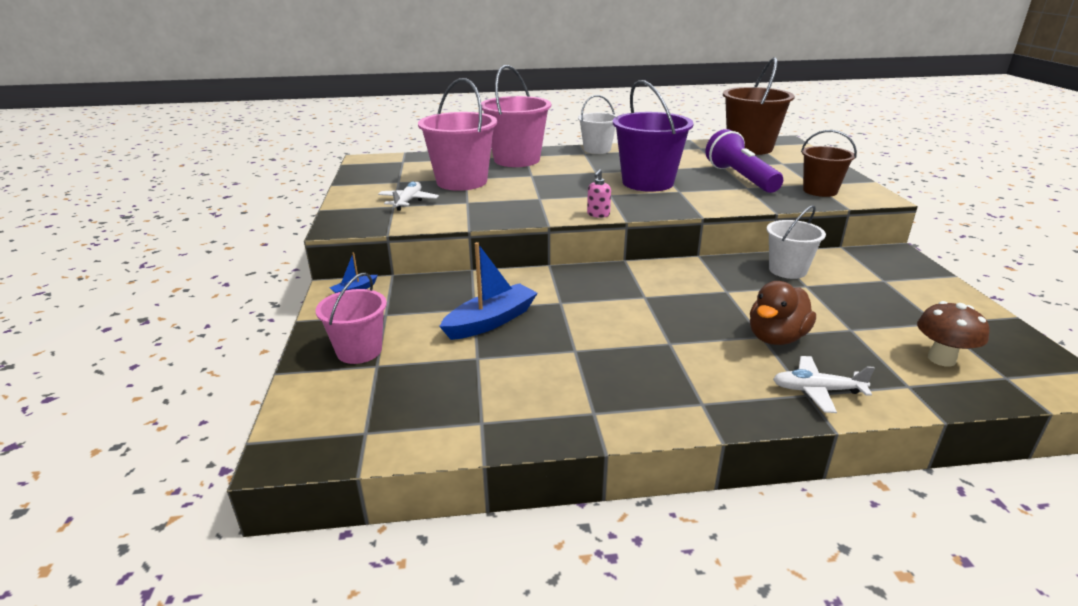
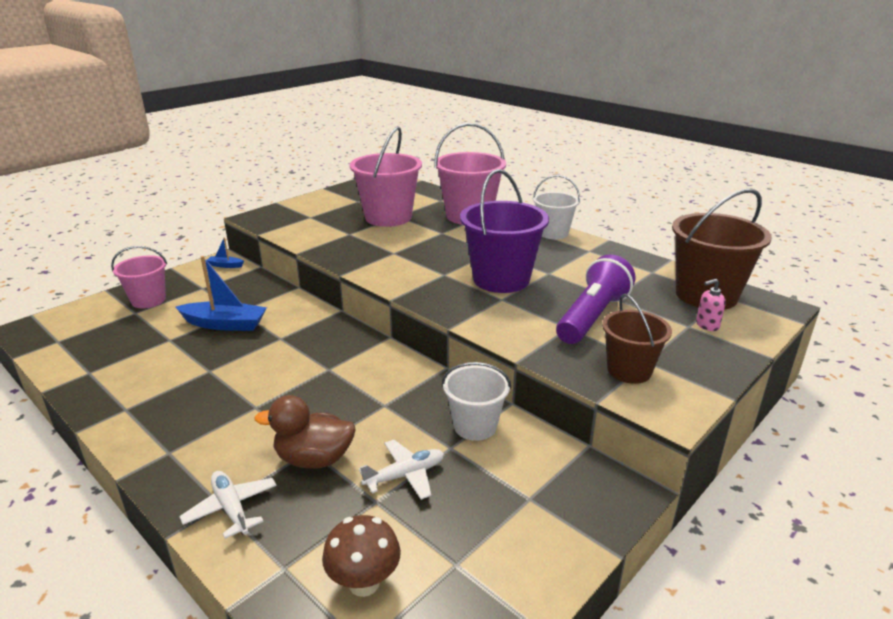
camera: 50 degrees right, 0 degrees up
white plane [378,182,439,211] -> white plane moved to [359,439,444,500]
pink soap dispenser [587,169,611,218] -> pink soap dispenser moved to [696,279,726,331]

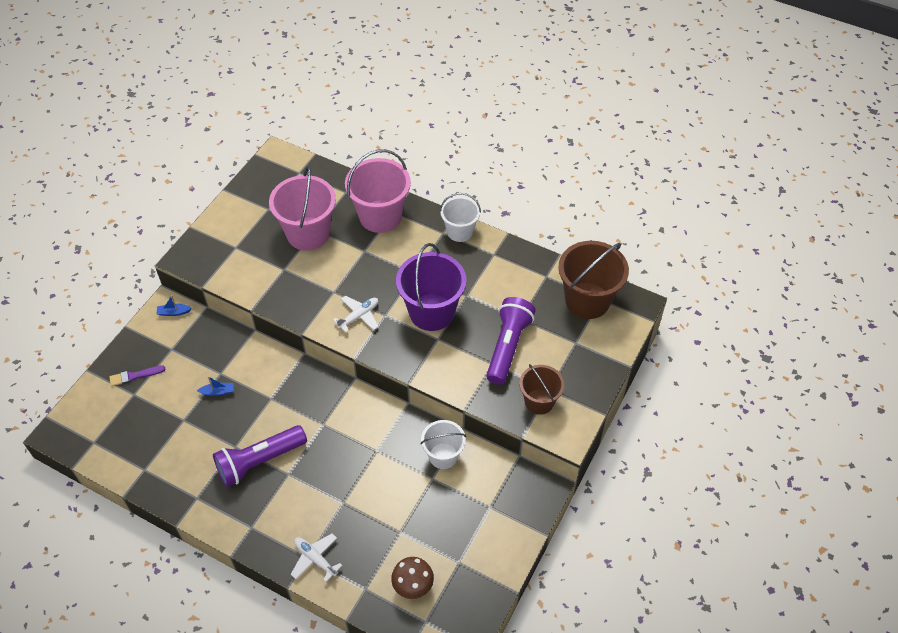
camera: 15 degrees left, 25 degrees up
pink bucket [111,246,167,308] -> purple brush [109,366,166,386]
blue boat [176,256,267,331] -> blue boat [197,376,234,396], size x0.49
brown duck [255,395,356,469] -> none
white plane [359,439,444,500] -> white plane moved to [333,296,379,332]
pink soap dispenser [696,279,726,331] -> none
none -> purple flashlight [213,425,307,487]

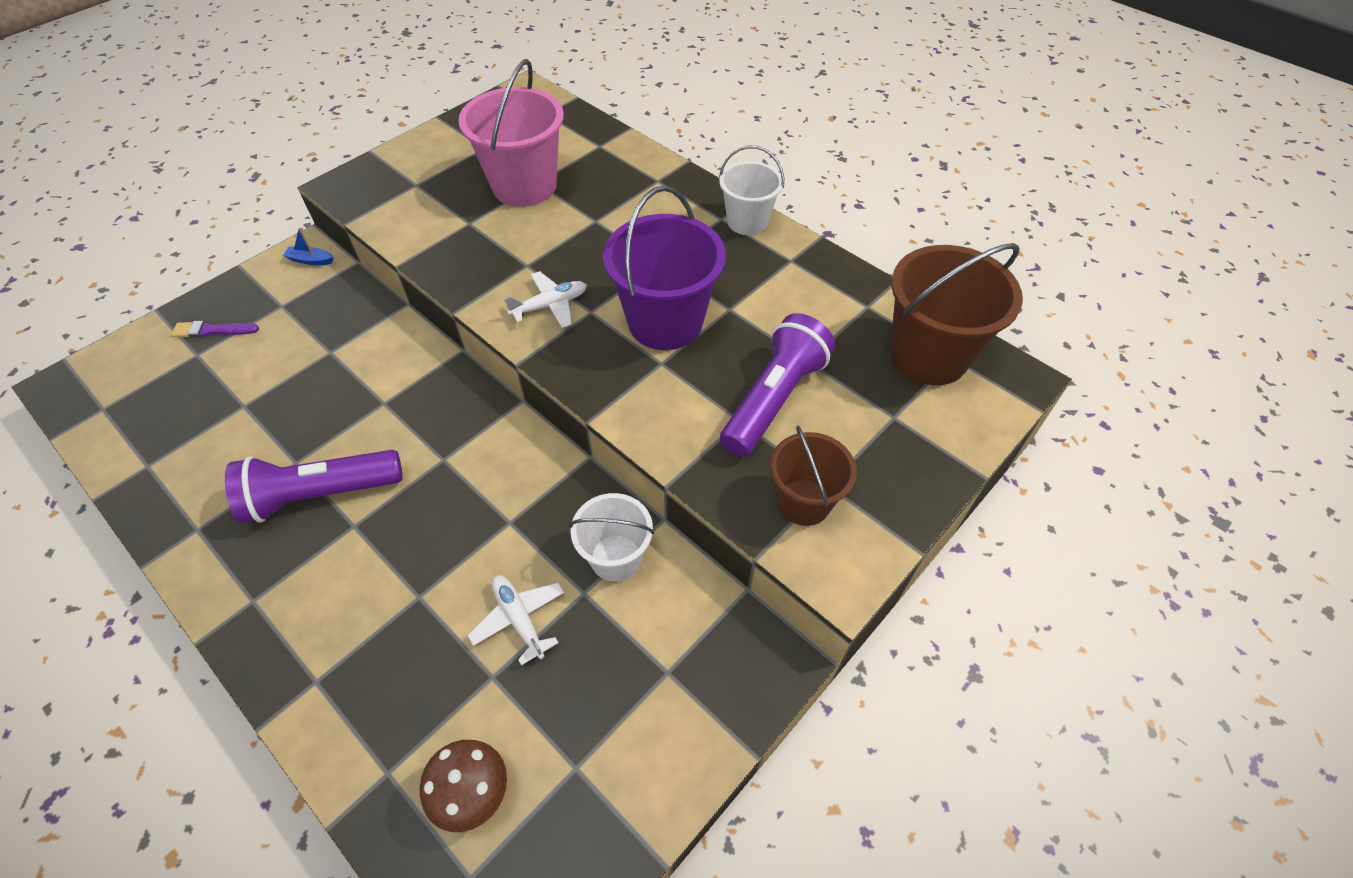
camera: 15 degrees right, 0 degrees up
blue boat [197,376,234,396] -> none
white plane [291,534,343,582] -> white plane moved to [468,575,565,666]
pink bucket [345,149,411,233] -> none

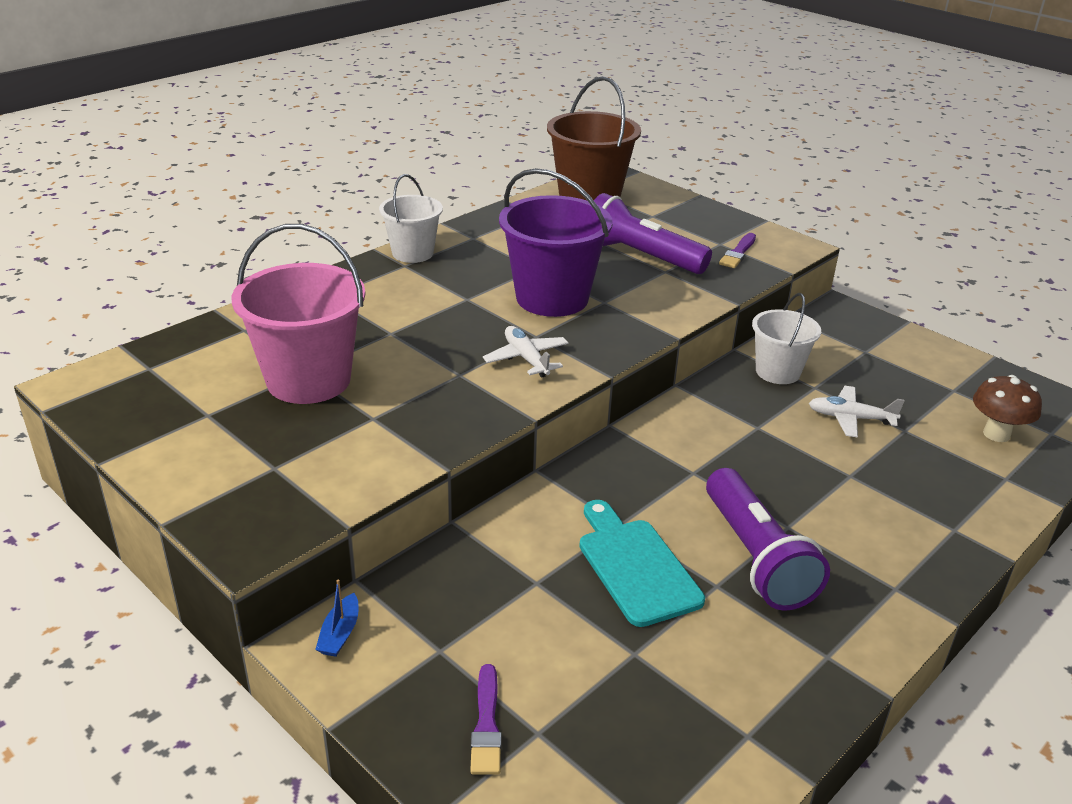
camera: 90 degrees left, 20 degrees down
white plane [468,575,565,666] -> white plane turned 45 degrees clockwise [809,386,905,438]
brown bucket [770,426,857,526] -> purple brush [719,233,756,268]
none -> turquoise cutting board [579,500,705,627]

